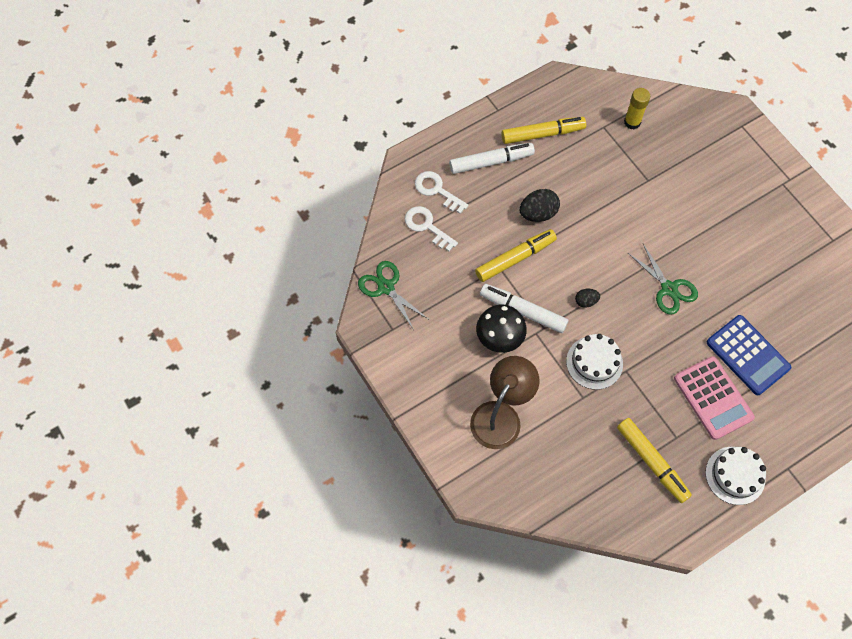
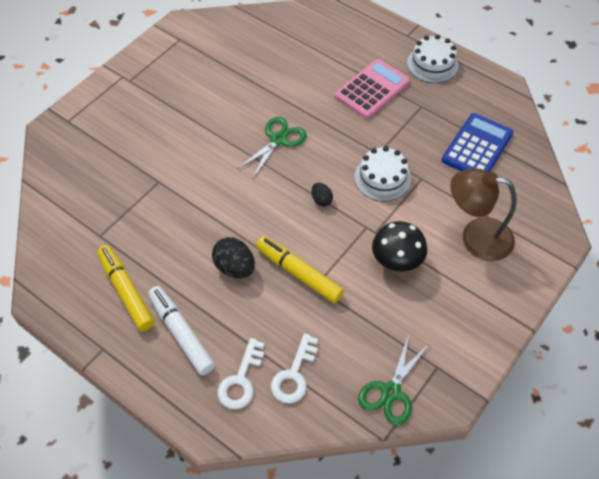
camera: 110 degrees left, 10 degrees down
white marker [480,284,568,333] -> none
yellow marker [617,418,692,503] -> none
yellow glue stick [624,88,650,129] -> none
blue calculator [707,315,791,395] -> blue calculator moved to [442,113,513,172]

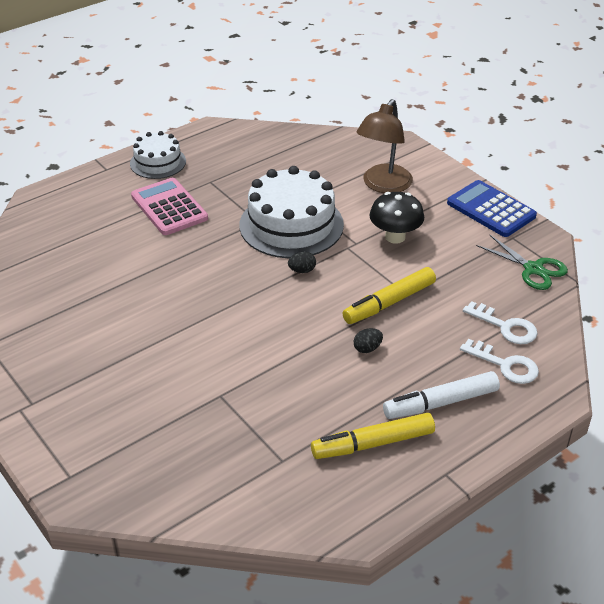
camera: 75 degrees left, 15 degrees down
black egg [212,237,255,278] -> black egg [354,328,383,353], size x0.57
green scissors [237,117,307,178] -> none
white cake [354,146,411,202] -> white cake [240,166,344,258], size x1.73
blue calculator [442,113,513,172] -> blue calculator moved to [447,180,537,237]

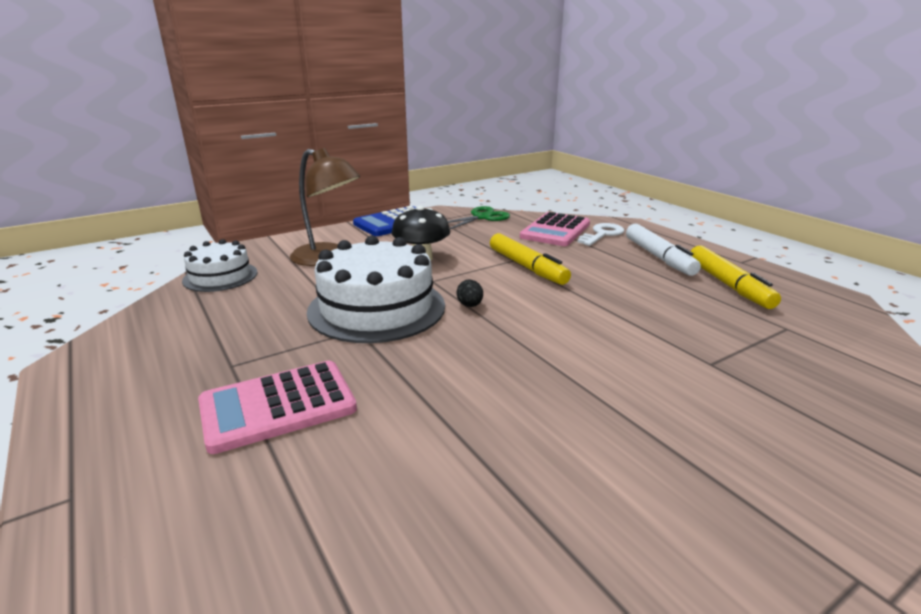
camera: 85 degrees left, 15 degrees down
white cake [130,131,186,179] -> white cake moved to [182,239,257,292]
black egg [354,328,383,353] -> none
white key [463,301,537,344] -> pink calculator [520,212,590,246]

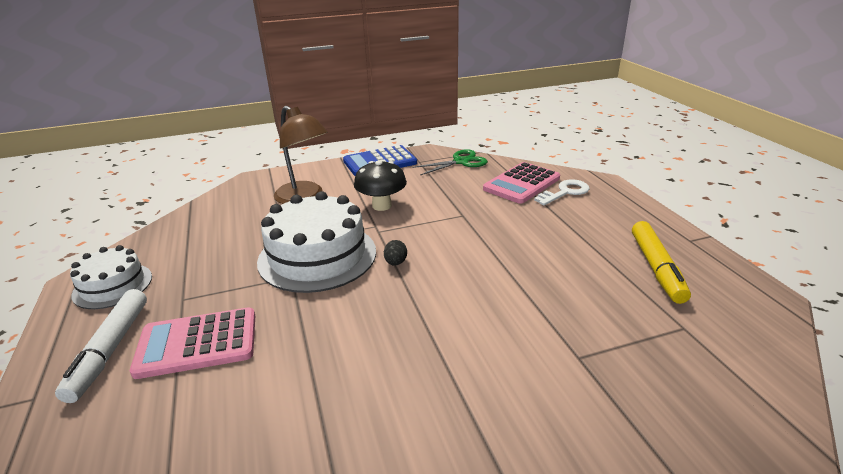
camera: 15 degrees right, 5 degrees up
white cake [182,239,257,292] -> white cake moved to [70,245,152,309]
yellow marker [490,233,571,285] -> none
white marker [626,224,701,276] -> white marker moved to [55,289,147,403]

